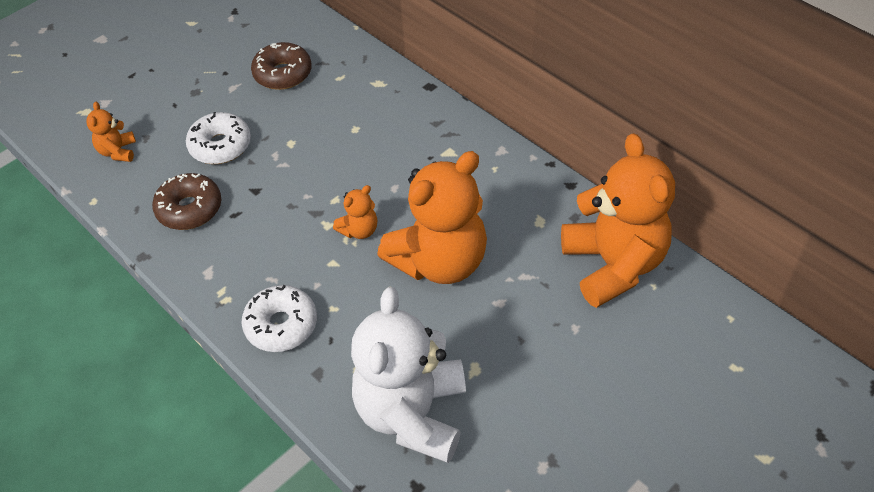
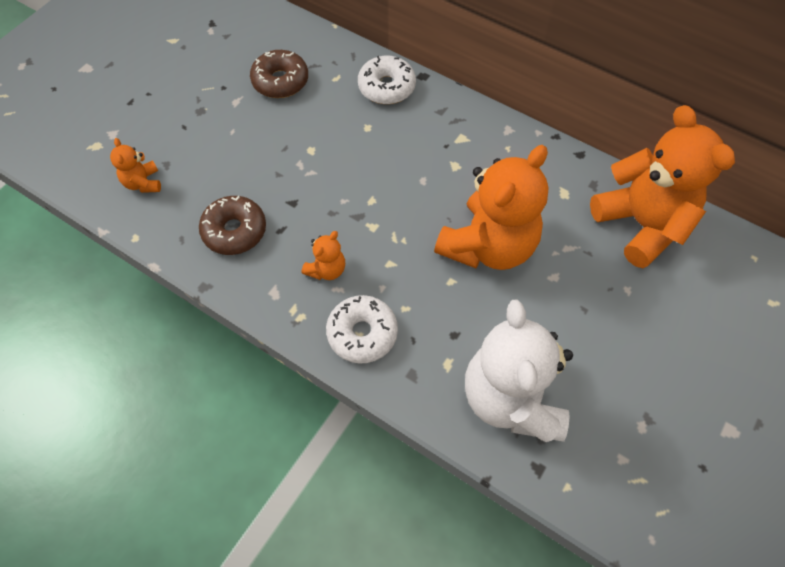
camera: 15 degrees left, 10 degrees up
white donut [186,112,251,164] -> white donut moved to [358,56,416,104]
orange teddy bear [333,185,377,239] -> orange teddy bear moved to [302,231,345,280]

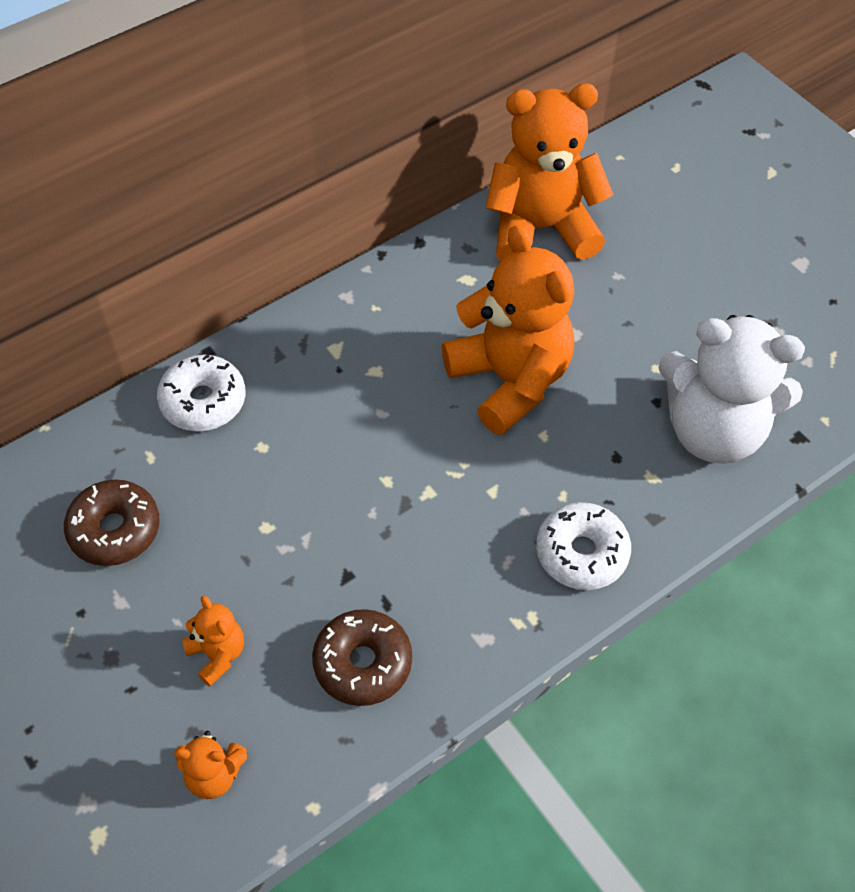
camera: 70 degrees left, 5 degrees down
orange teddy bear [302,231,345,280] -> orange teddy bear moved to [182,596,244,687]

